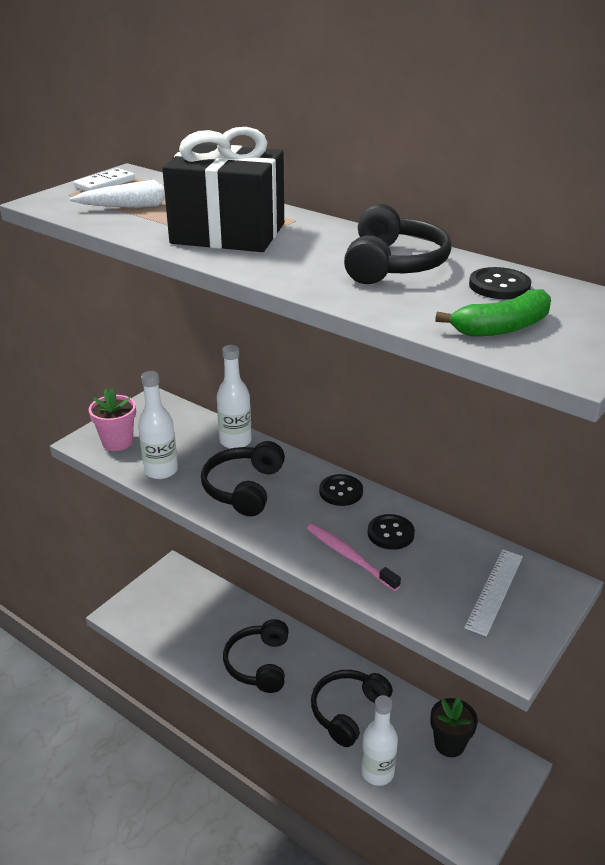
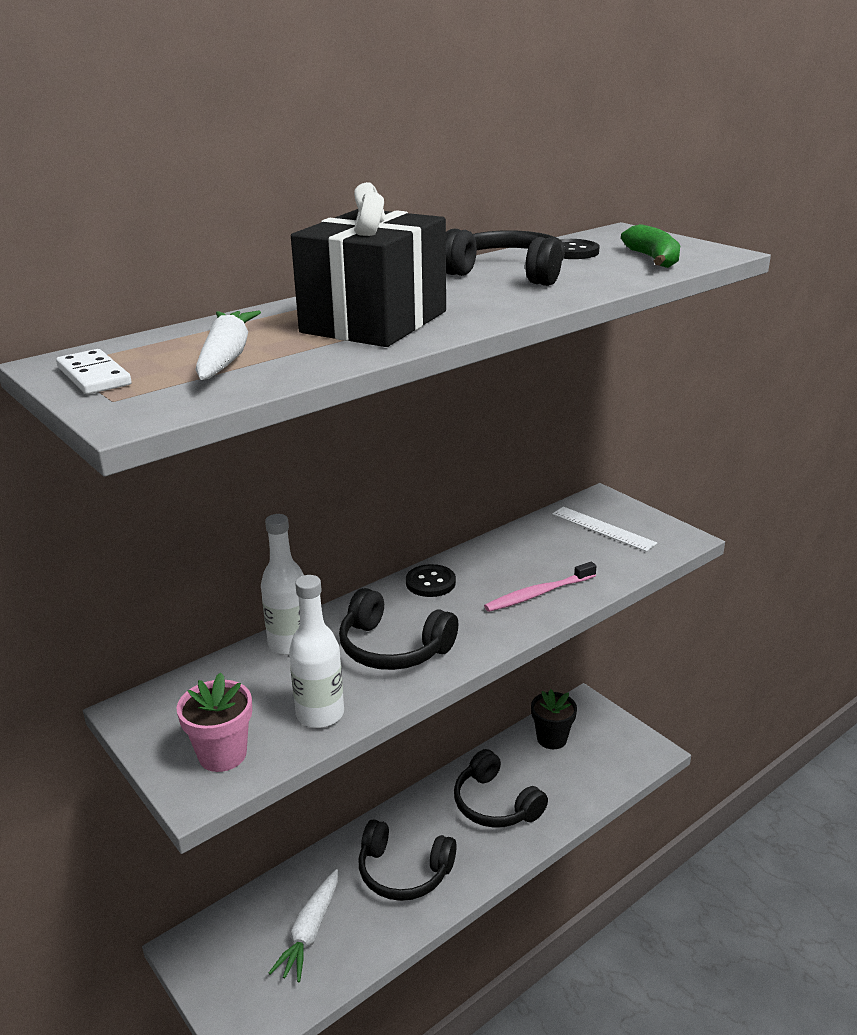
camera: 75 degrees left, 5 degrees down
white bottle [361,695,398,786] -> none
black button [368,514,415,550] -> none
none -> white carrot [269,869,338,983]

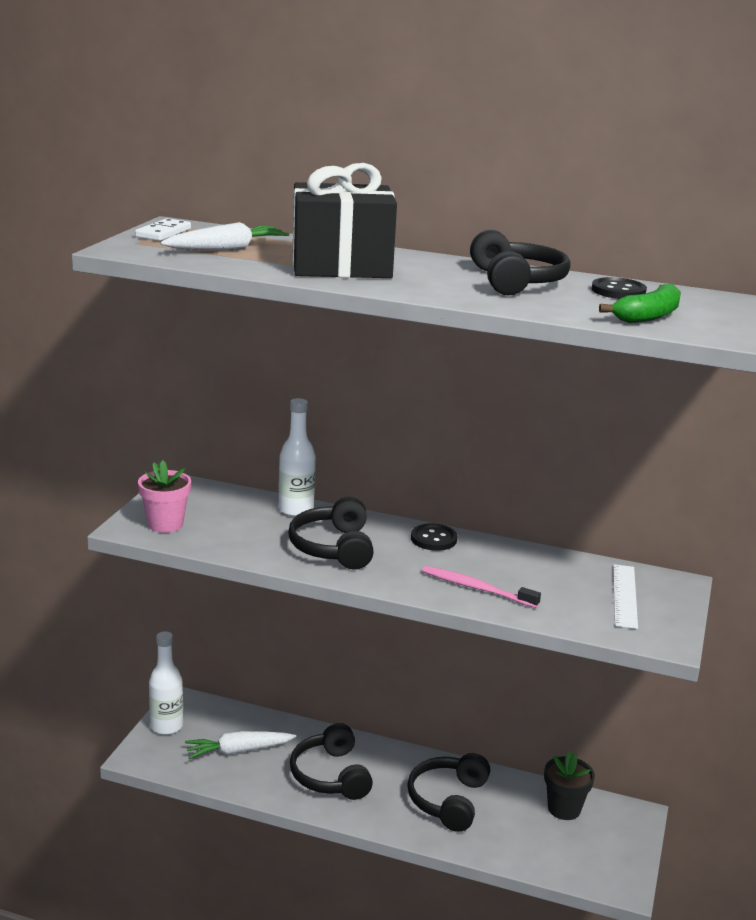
camera: 55 degrees right, 5 degrees down
white bottle [289,575,344,728] -> white bottle moved to [149,631,183,735]

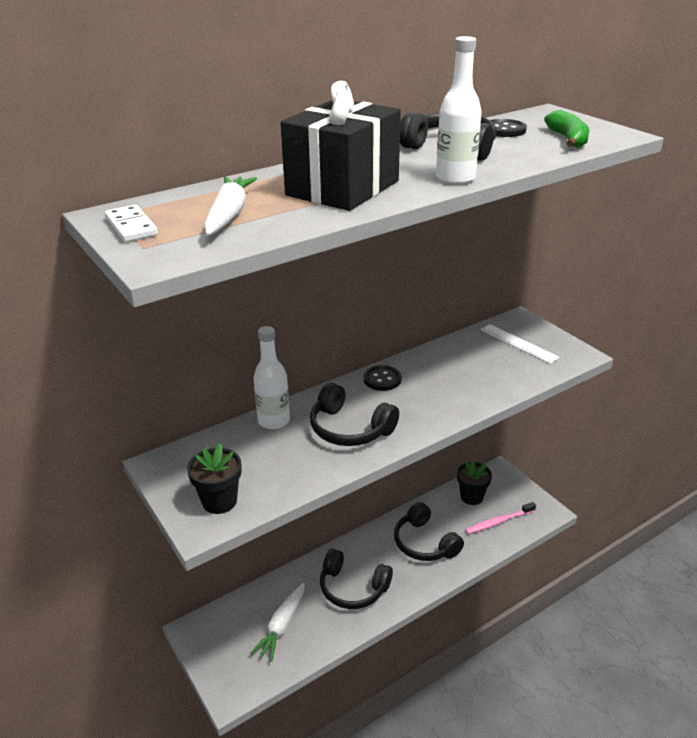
camera: 50 degrees left, 10 degrees up
pink flower pot [138,460,191,533] -> black flower pot [187,443,242,514]
white bottle [149,631,183,735] -> white bottle moved to [436,36,482,185]
pink toothbrush [422,566,541,608] -> pink toothbrush moved to [465,502,536,534]

